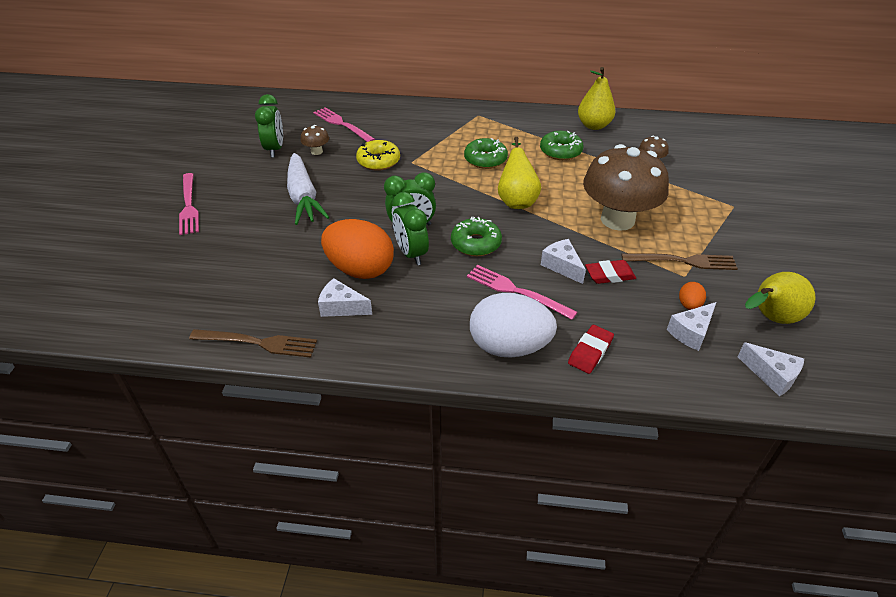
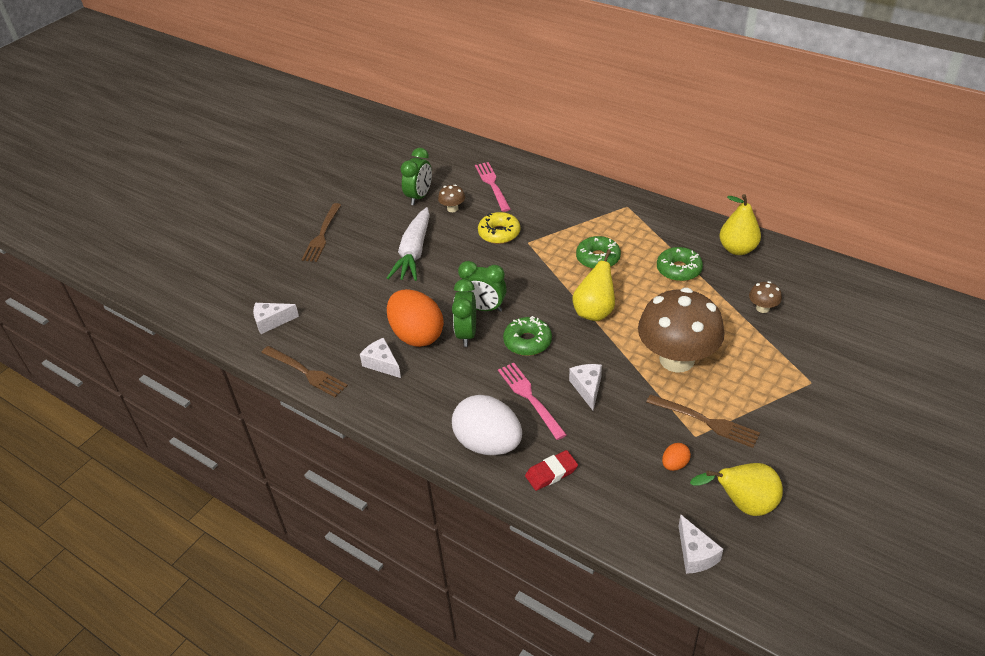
camera: 30 degrees right, 0 degrees up
pink fork [179,173,199,235] -> brown fork [301,203,341,262]
red eraser [585,260,636,284] -> none
white cheese [667,302,717,351] -> white cheese moved to [253,303,299,334]

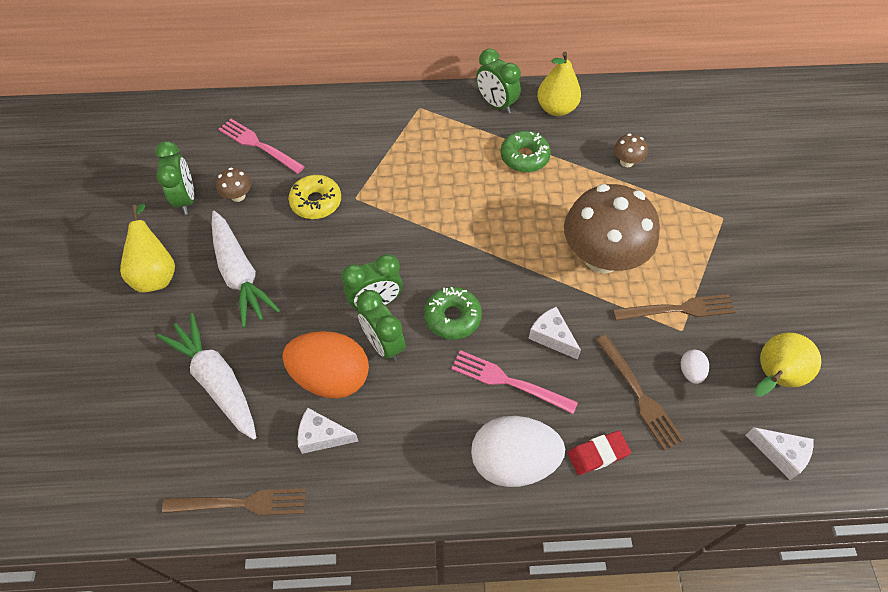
camera: 40 degrees left, 15 degrees up
white cheese [253,303,299,334] -> none
brown fork [301,203,341,262] -> brown fork moved to [596,335,684,451]
red eraser [525,450,578,491] -> red eraser turned 45 degrees clockwise [568,430,631,475]
yellow pear [572,250,616,321] -> yellow pear moved to [120,203,175,293]
green donut [576,236,621,269] -> none
orange egg [662,443,691,471] -> white egg [681,350,709,384]
none -> white carrot [157,313,256,440]
none -> green clock [476,49,521,114]

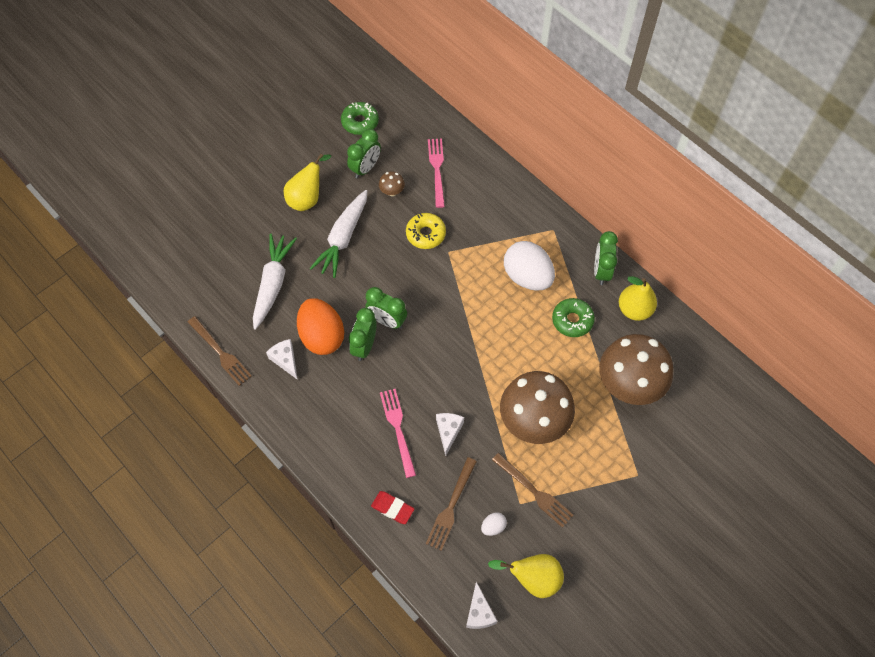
camera: 50 degrees right, 5 degrees up
green donut [424,287,482,340] -> green donut moved to [341,102,379,135]
white egg [471,416,565,487] -> white egg moved to [504,241,555,291]
brown mushroom [614,134,648,167] -> brown mushroom [599,334,673,405], size x2.50

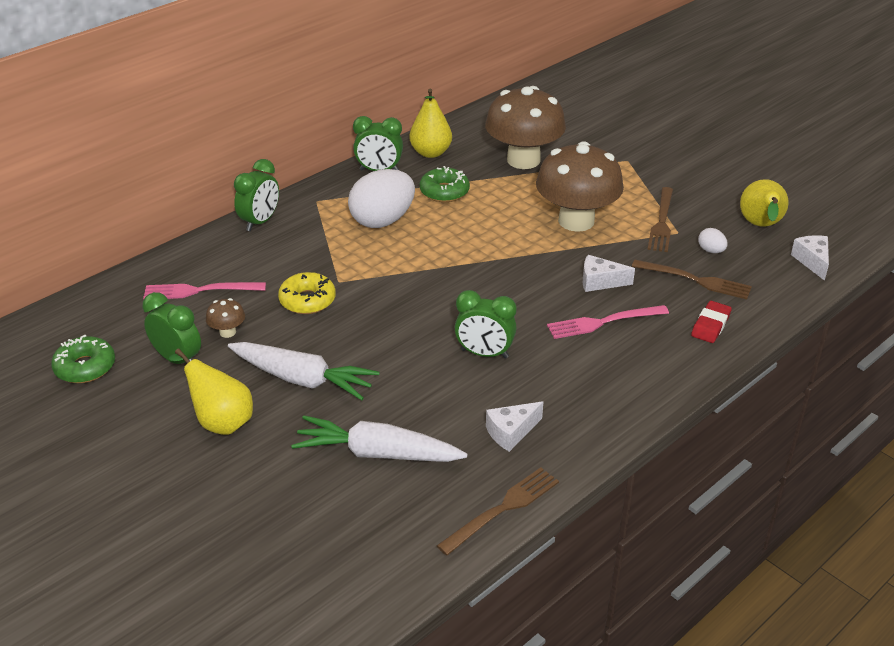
camera: 90 degrees left, 25 degrees down
orange egg [297,298,344,355] -> none
green clock [365,287,407,329] -> green clock moved to [234,159,279,231]
white cheese [466,582,497,629] -> white cheese turned 90 degrees counterclockwise [791,235,829,281]
brown fork [492,453,574,528] -> brown fork turned 150 degrees clockwise [648,187,673,252]

